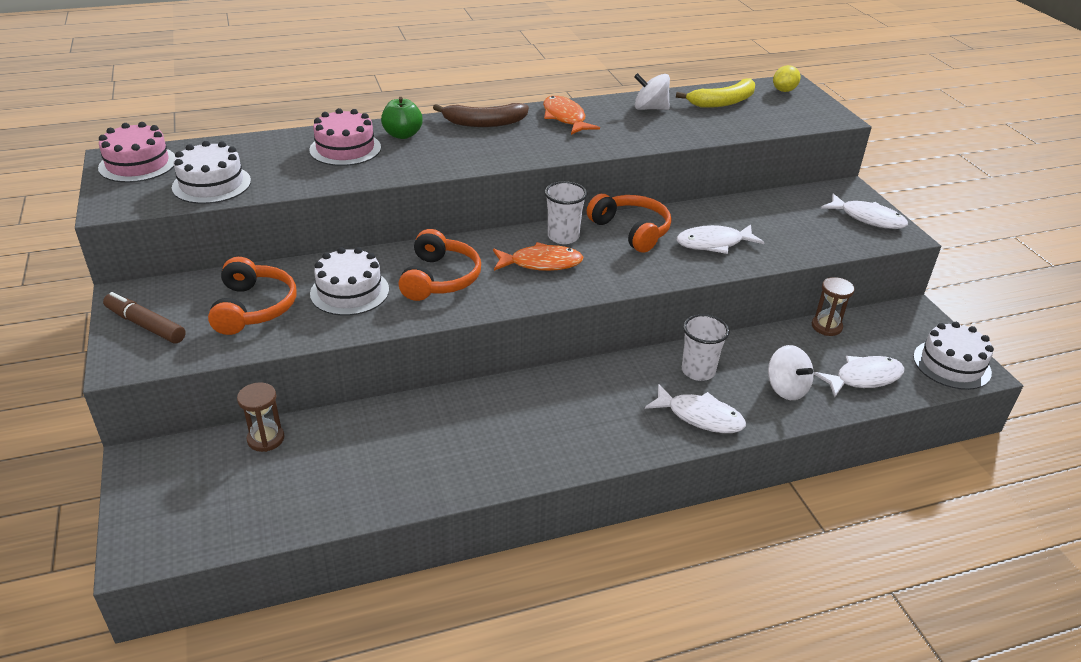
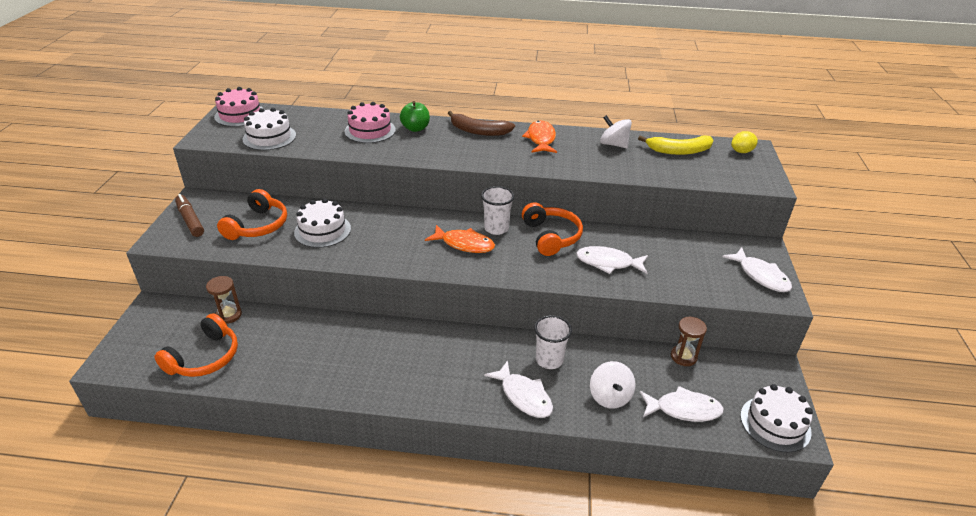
camera: 25 degrees right, 0 degrees up
orange headphones [398,229,481,301] -> orange headphones moved to [154,313,238,377]

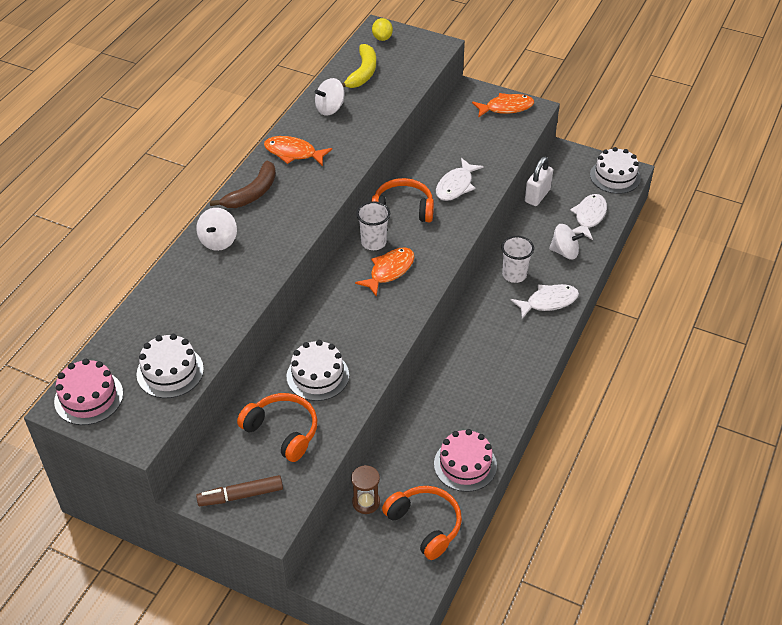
camera: 70 degrees left, 10 degrees up
pink cake [345,102,396,143] -> pink cake moved to [434,429,497,492]
green apple [400,101,430,132] -> white spinning top [196,208,237,251]
brown hourglass [671,317,707,366] -> white padlock [525,157,553,206]
white fish [722,247,792,292] -> orange fish [472,93,534,118]

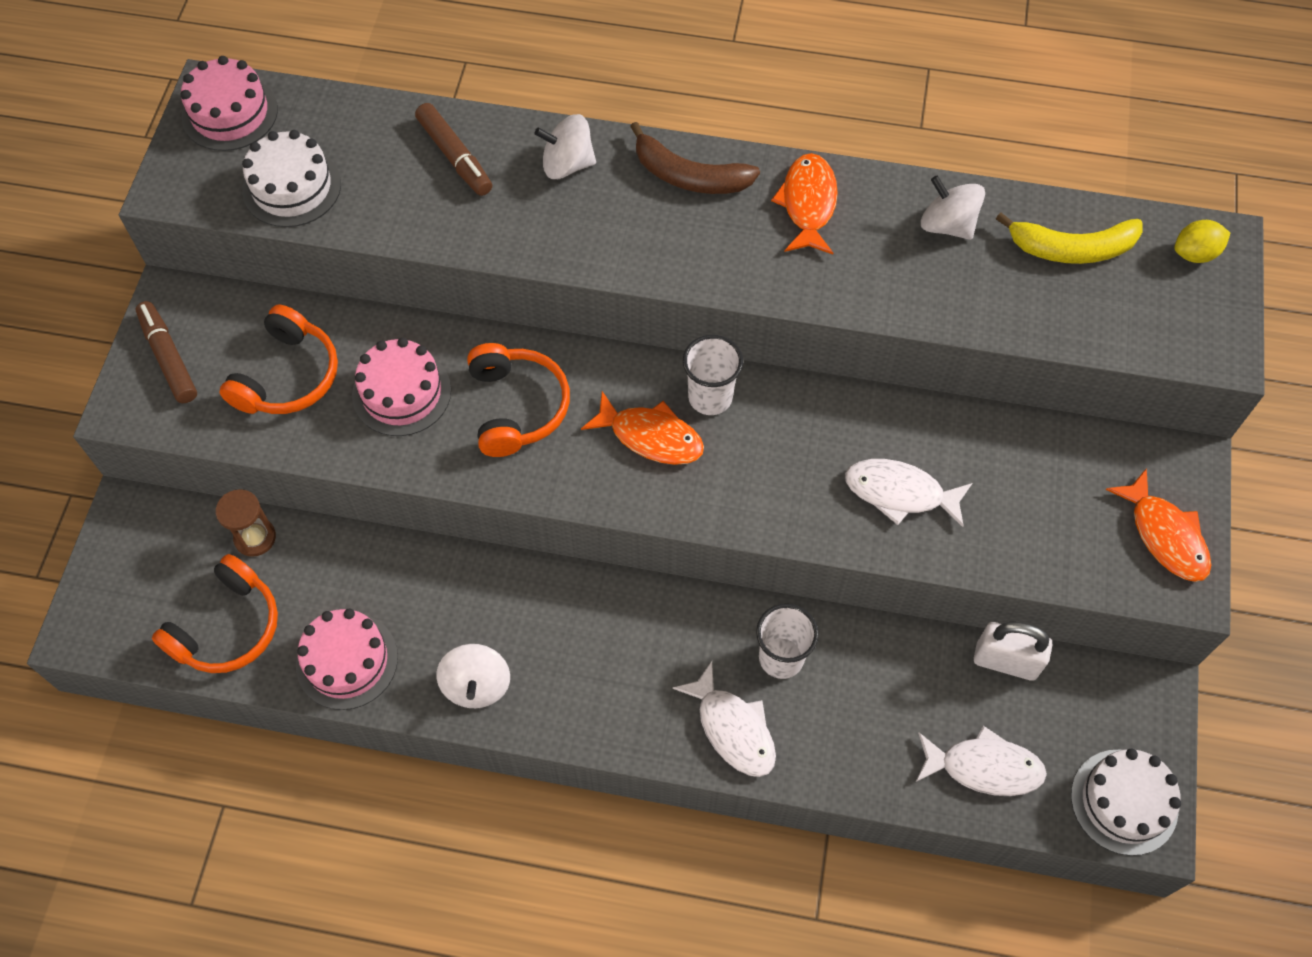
camera: 75 degrees right, 15 degrees up
white cake [287,340,349,401] -> pink cake [352,338,451,436]
orange headphones [371,178,434,222] -> orange headphones moved to [467,343,570,457]
white spinning top [549,224,585,259] -> white spinning top moved to [436,644,510,708]
none -> brown marker [415,103,492,196]

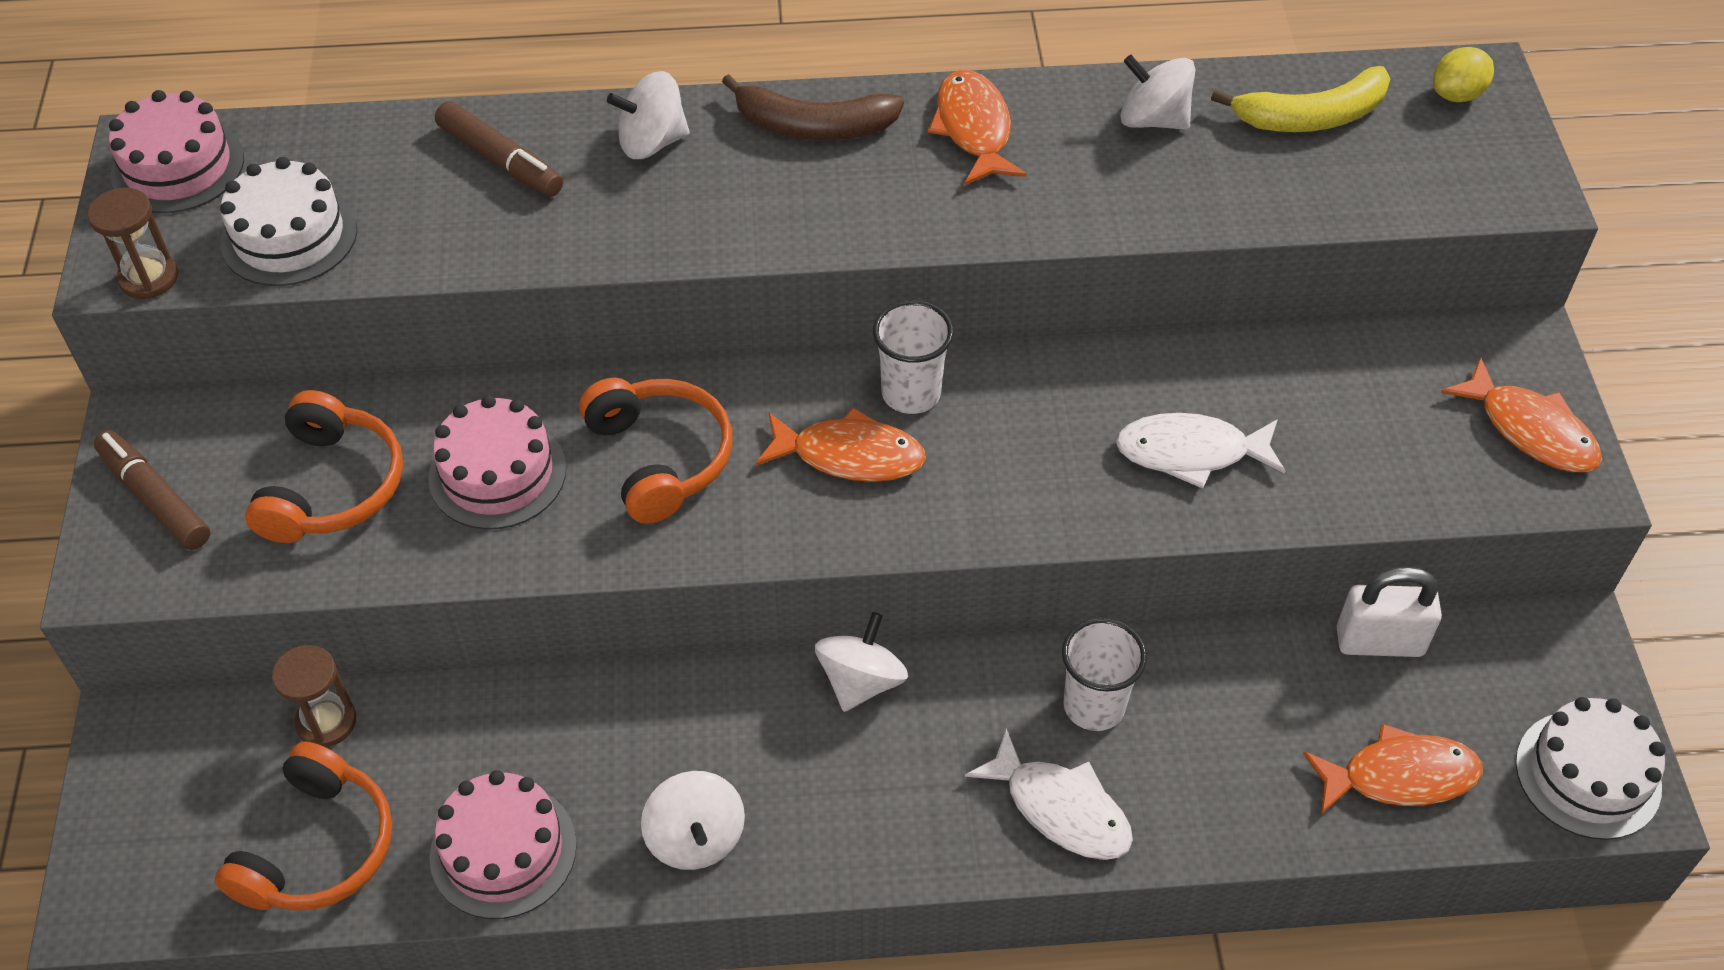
camera: 15 degrees left, 10 degrees down
white fish [916,726,1047,796] -> orange fish [1303,724,1483,814]
none -> brown hourglass [88,188,178,299]
none -> white spinning top [815,612,908,712]

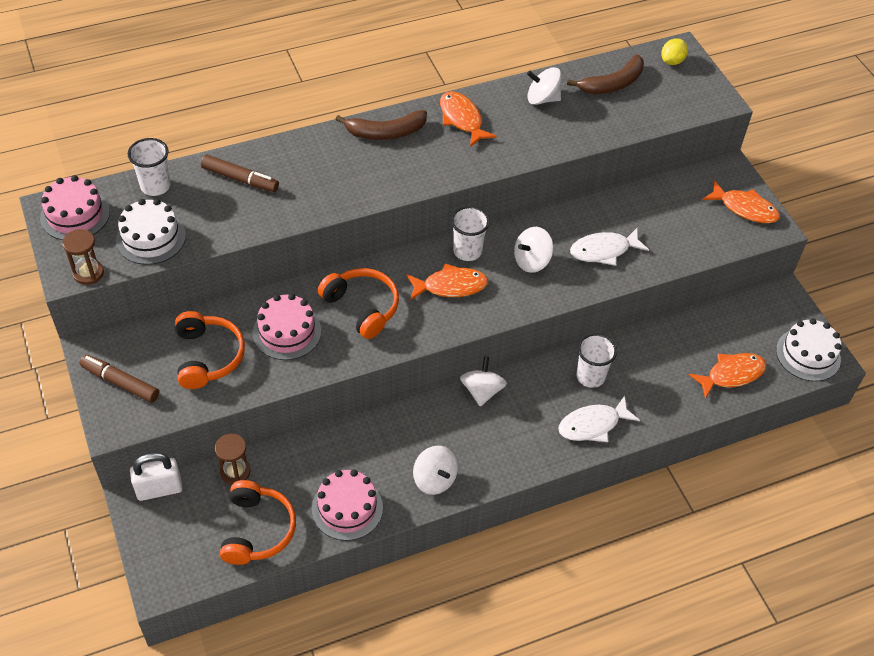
camera: 20 degrees left, 0 degrees up
white spinning top [607,71,690,159] -> white spinning top moved to [514,227,553,273]
white fish [965,728,1133,860] -> white fish turned 135 degrees clockwise [558,395,640,442]
yellow banana [1211,66,1390,132] -> brown banana [567,54,644,94]
white padlock [1337,567,1442,657] -> white padlock moved to [130,453,183,501]
none -> white cup [128,138,171,196]

